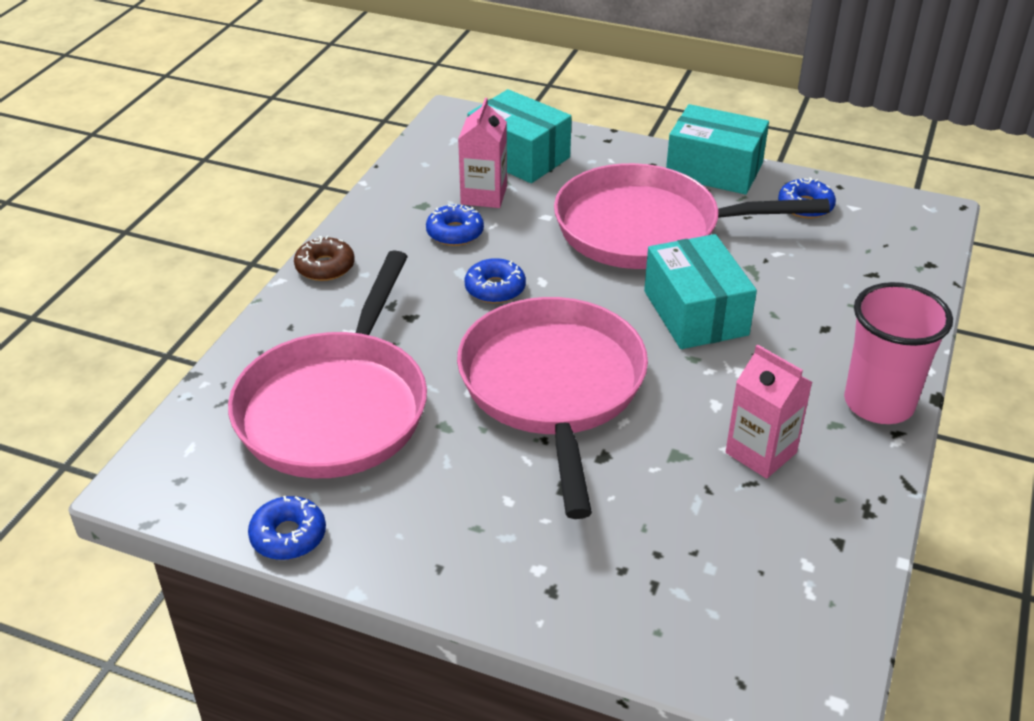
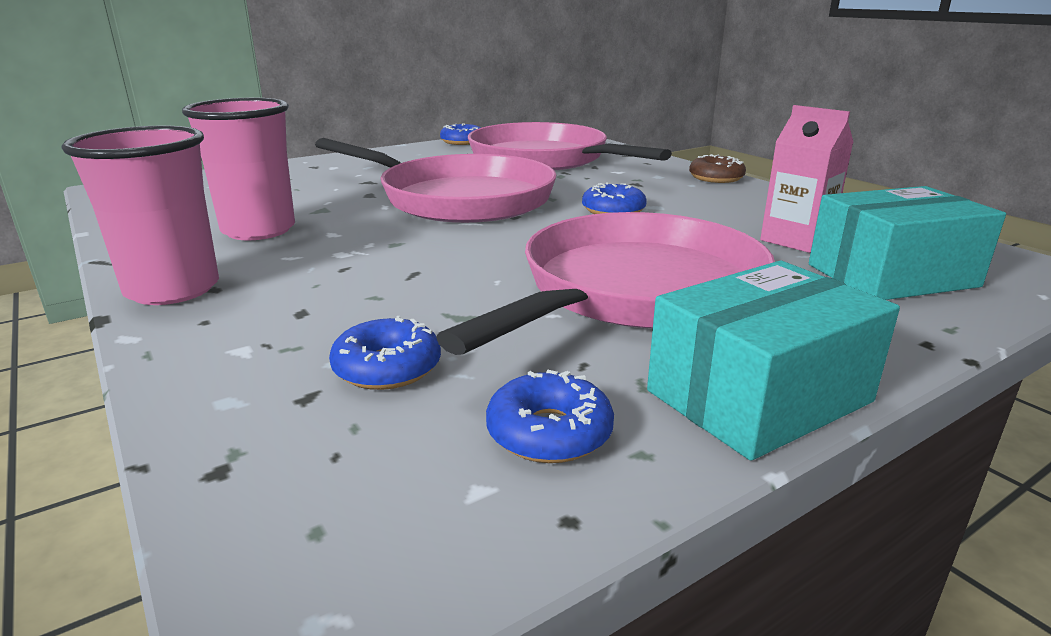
camera: 125 degrees right, 15 degrees down
blue donut [426,205,484,246] -> blue donut moved to [329,316,441,390]
turquoise box [644,234,757,349] -> none
pink carton [726,344,812,479] -> pink cup [182,98,295,240]

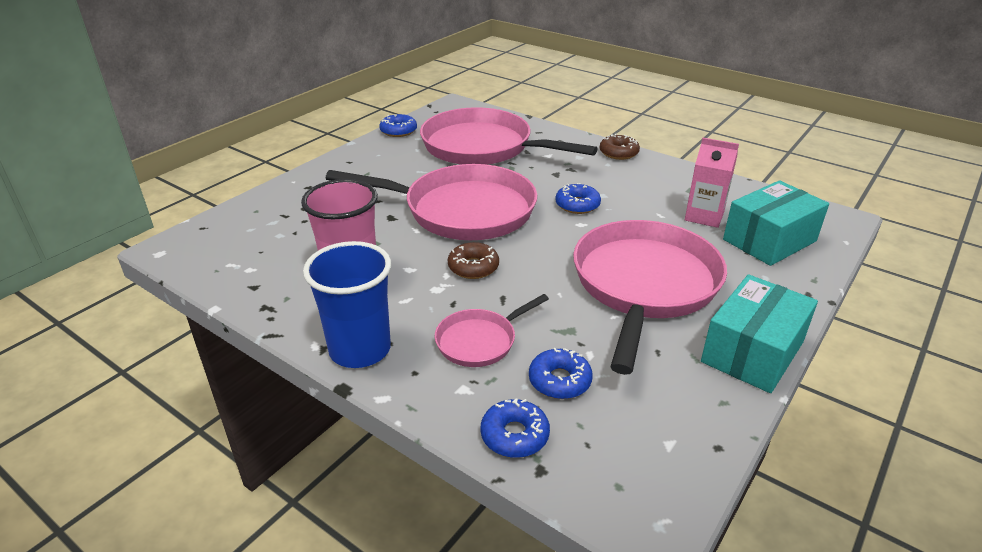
camera: 20 degrees left, 10 degrees up
pink cup [62,126,219,305] -> blue cup [303,241,391,368]
blue donut [486,370,614,463] -> blue donut moved to [480,398,550,458]
none -> pink pan [435,294,549,367]
none -> brown donut [448,242,499,279]

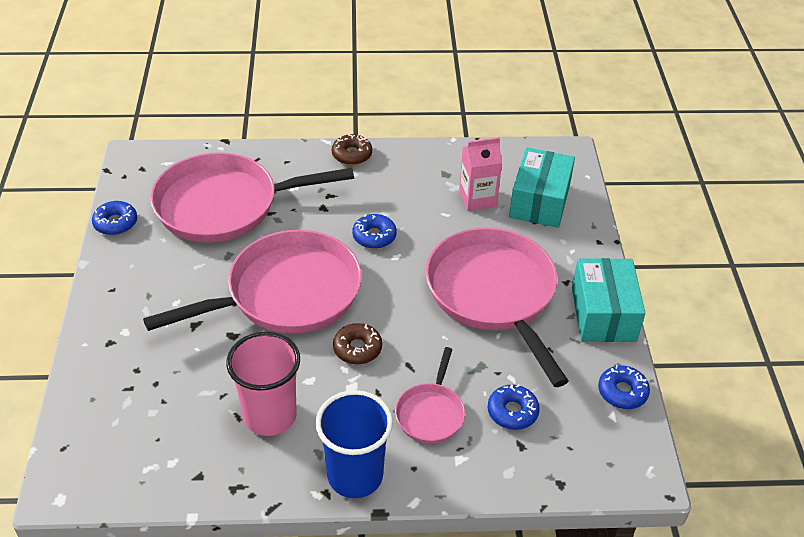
camera: 40 degrees left, 10 degrees up
blue donut [480,398,550,458] -> blue donut moved to [598,365,650,409]

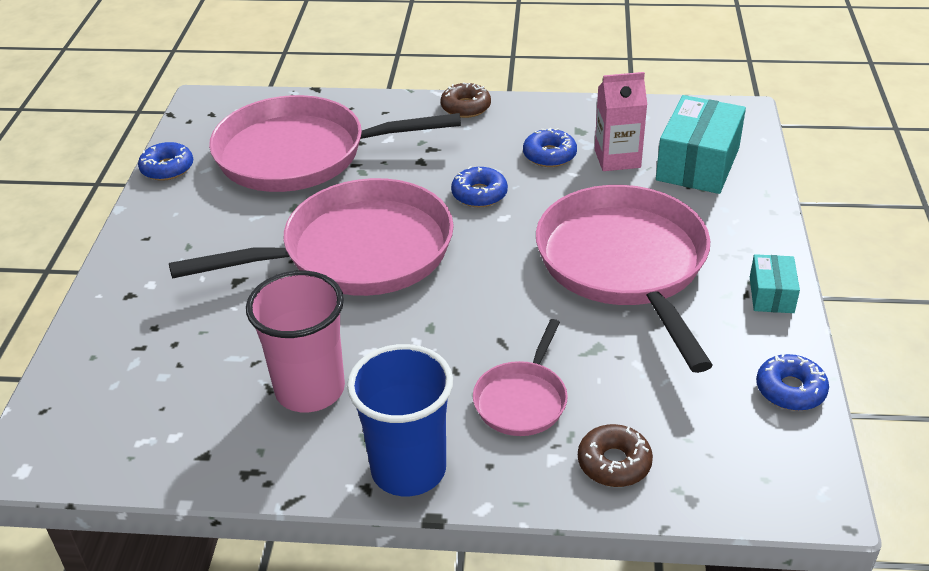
camera: 10 degrees right, 5 degrees down
brown donut [333,323,382,365] -> brown donut moved to [578,424,653,487]
blue donut [488,384,540,430] -> blue donut moved to [523,128,577,167]
turquoise box [572,258,645,342] -> turquoise box [750,254,800,313], size x0.53

